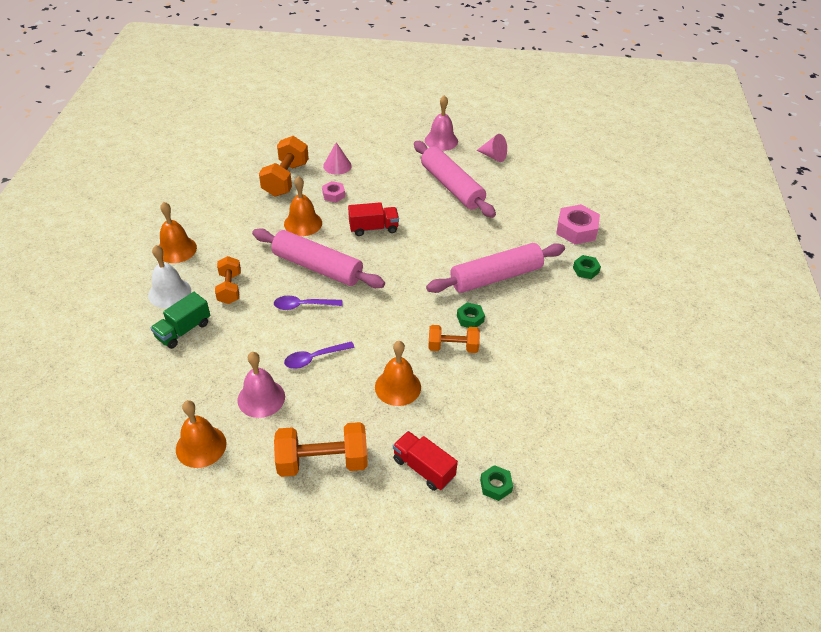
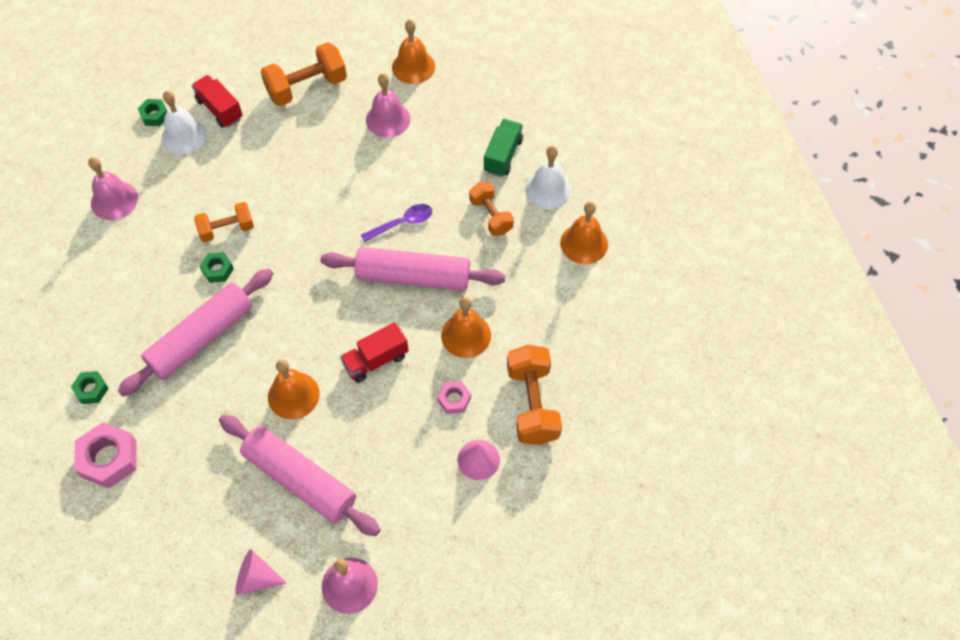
camera: 160 degrees right, 15 degrees up
purple spoon [284,341,355,369] -> none
orange bell [375,341,421,406] -> orange bell moved to [268,359,319,419]
red truck [393,431,458,491] -> red truck turned 150 degrees counterclockwise [191,75,243,127]
none -> pink bell [88,157,138,220]
none -> white bell [162,91,207,155]

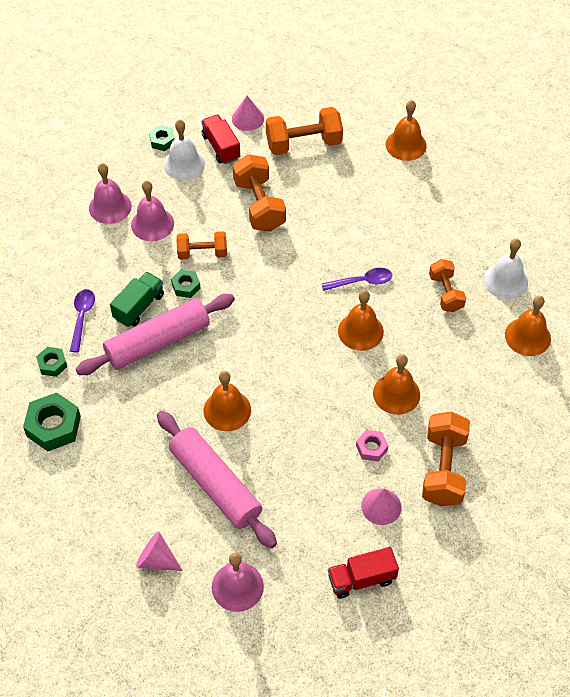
camera: 15 degrees right, 5 degrees down
pink nut [74,422,137,488] -> green nut [23,392,81,451]
pink rolling pin [320,247,505,291] -> orange bell [338,290,384,351]
red truck [340,322,409,383] -> red truck moved to [328,547,399,599]
pink bell [366,73,410,137] -> pink bell moved to [131,181,174,241]
green truck [484,119,523,177] -> green truck moved to [110,272,164,327]
none -> purple spoon [70,289,95,352]
none -> pink cone [232,96,264,131]
none -> orange dumbbell [233,154,286,232]

